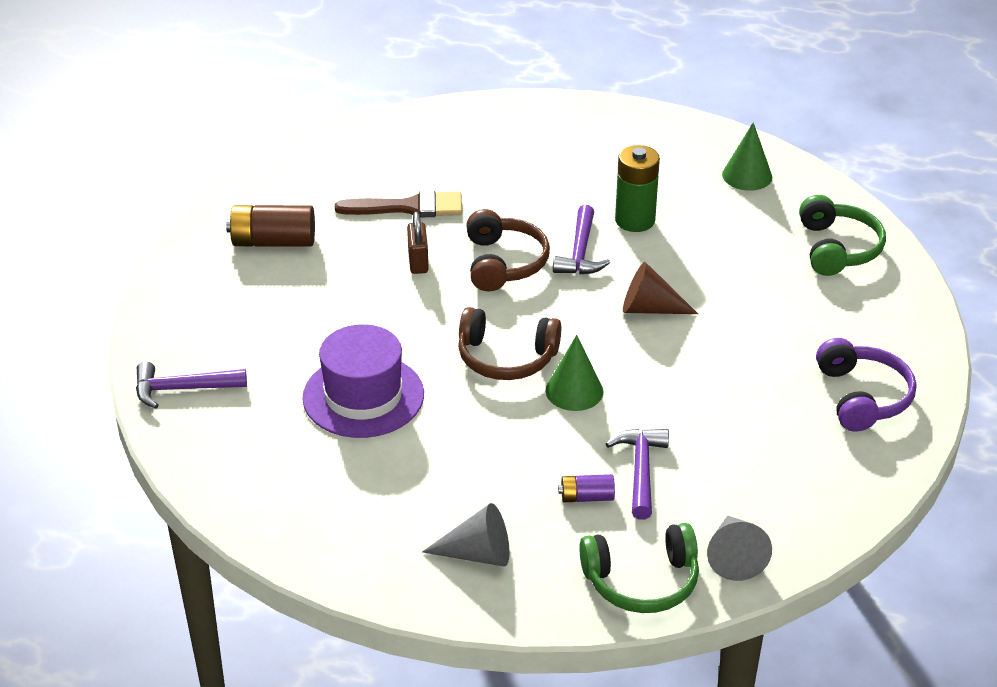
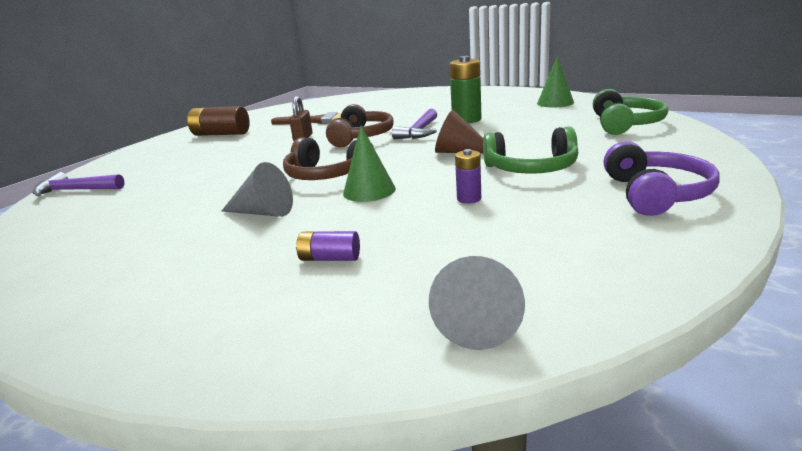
camera: 15 degrees right, 15 degrees down
purple hat [302,324,424,438] -> none
grey cone [422,503,509,567] -> grey cone moved to [222,162,293,217]
green headphones [579,523,699,613] -> green headphones moved to [483,126,578,174]
purple hammer [606,429,669,520] -> none
none -> purple battery [455,149,481,204]

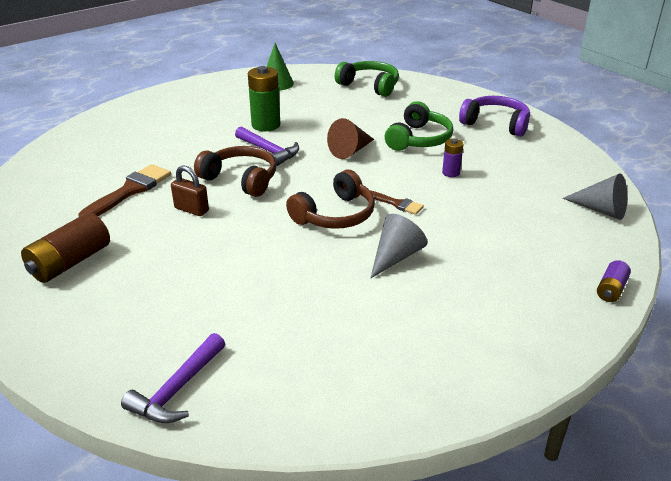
camera: 70 degrees left, 10 degrees up
purple battery [296,231,360,261] -> purple battery moved to [597,260,631,302]
green cone [343,125,396,202] -> brown brush [370,190,424,215]

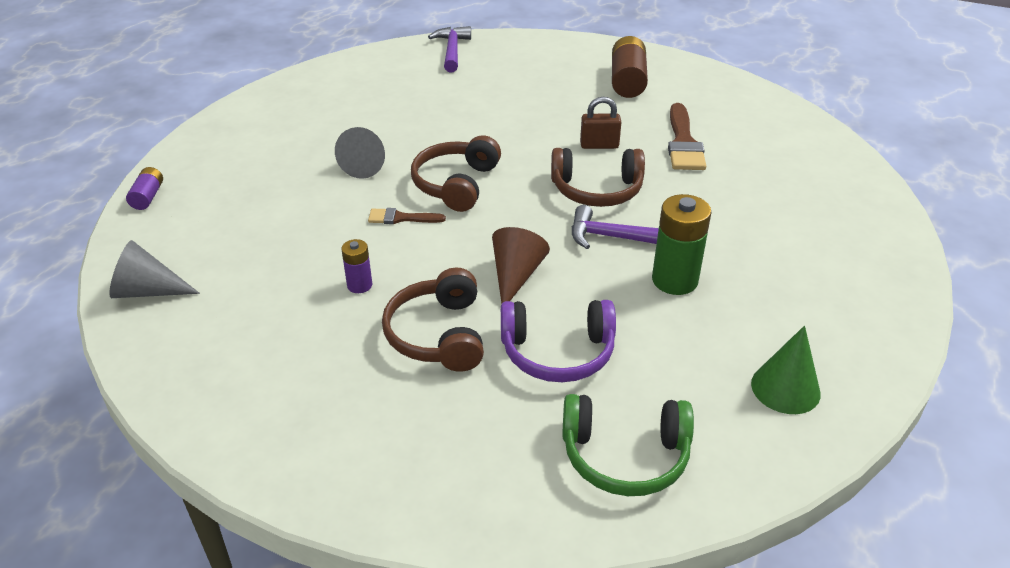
camera: 150 degrees right, 5 degrees up
green headphones [385,101,454,151] -> brown headphones [382,268,484,372]
purple headphones [459,96,530,137] -> purple headphones moved to [501,300,616,382]

